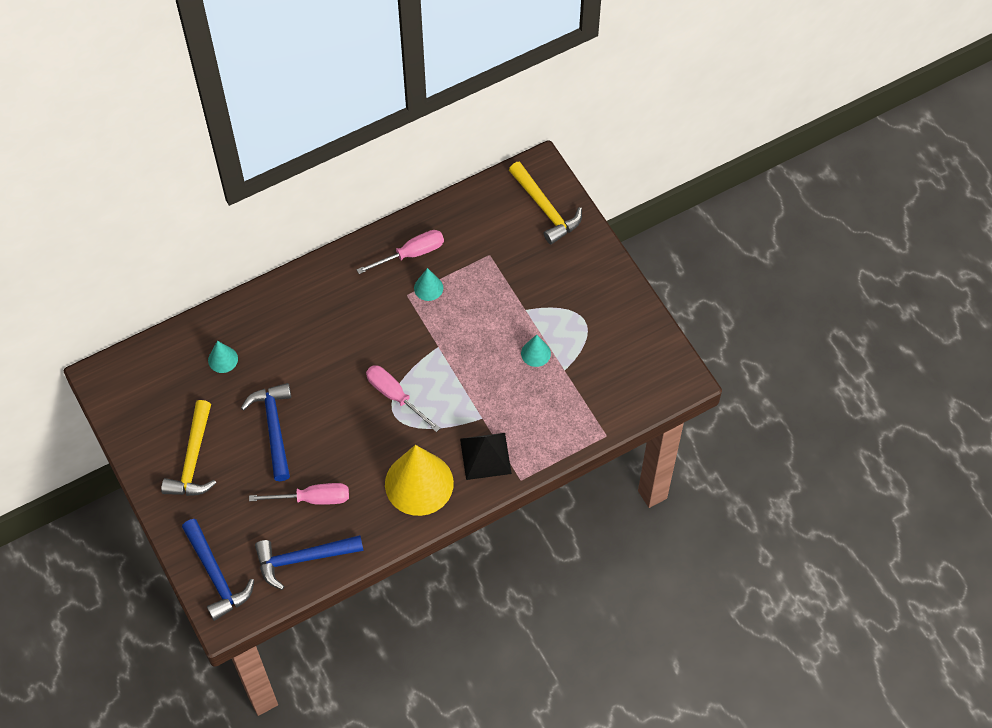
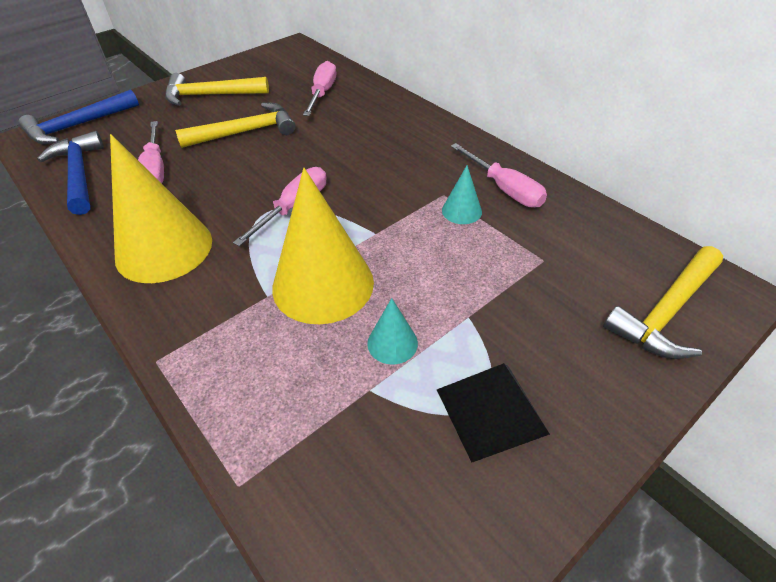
camera: 80 degrees right, 15 degrees down
turquoise cone [208,341,238,373] -> pink screwdriver [303,61,336,116]
blue hammer [241,383,291,481] -> yellow hammer [175,103,296,148]
black pyramid [460,433,512,480] -> black pyramid moved to [437,363,550,463]
none -> yellow cone [272,168,374,324]

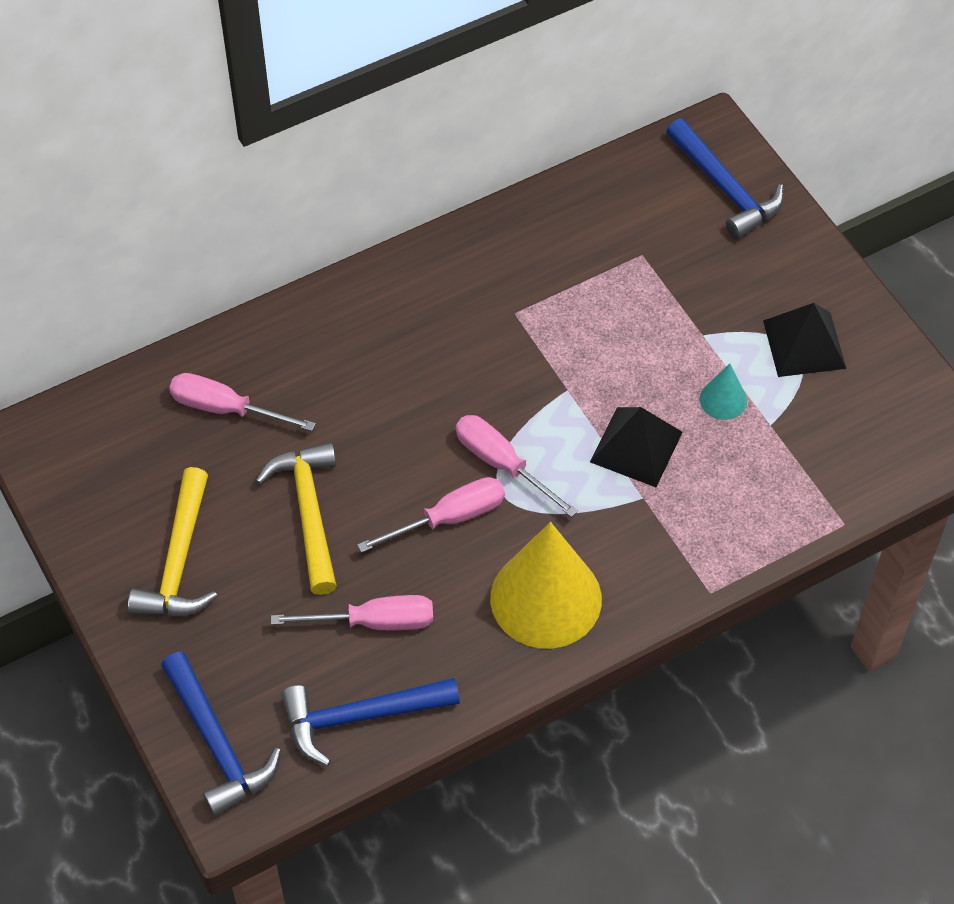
camera: 80 degrees left, 10 degrees up
yellow cone [272,168,374,324] -> black pyramid [590,407,683,487]
turquoise cone [442,165,482,224] -> none
pink screwdriver [451,143,547,208] -> pink screwdriver moved to [357,477,505,553]
yellow hammer [603,246,723,359] -> blue hammer [666,118,784,239]

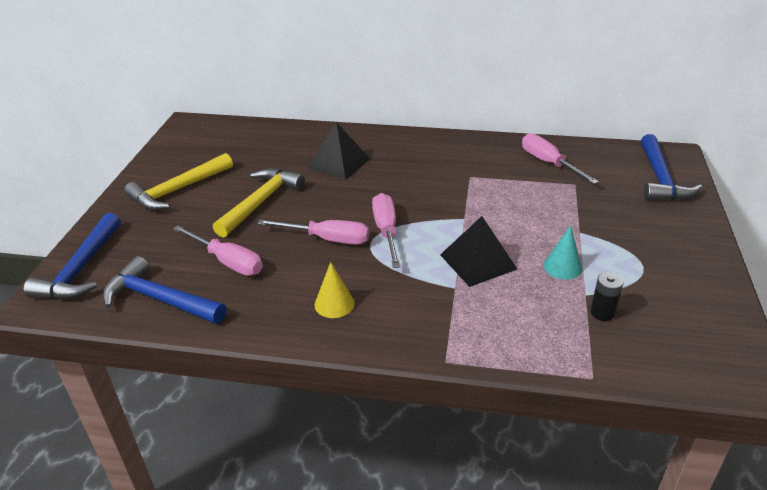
camera: 40 degrees right, 20 degrees down
pink screwdriver [169,373,316,431] -> pink screwdriver moved to [522,133,599,184]
yellow cone [490,522,602,649] -> yellow cone [314,262,355,318], size x0.45
black pyramid [763,303,846,377] -> black pyramid moved to [308,122,370,180]
none -> black battery [590,272,624,321]

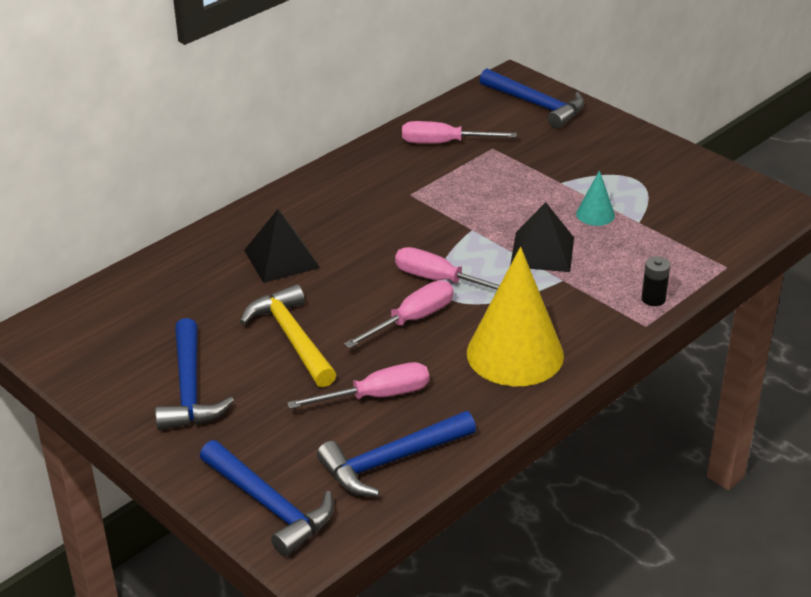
camera: 55 degrees left, 0 degrees up
yellow hammer [124,153,233,210] -> blue hammer [155,318,234,430]
yellow cone [314,262,355,318] -> yellow cone [467,247,564,386], size x2.22
black battery [590,272,624,321] -> black battery moved to [641,256,670,306]

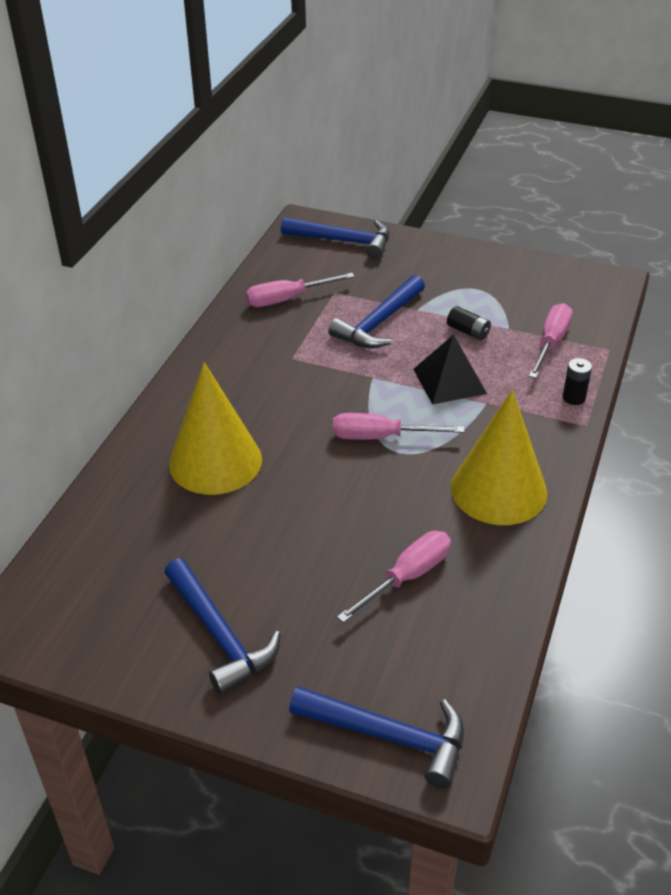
camera: 25 degrees left, 5 degrees up
yellow hammer [240,284,337,387] -> none
black pyramid [244,209,320,283] -> yellow cone [169,362,262,495]
blue hammer [317,411,476,497] -> blue hammer moved to [328,275,425,348]
pink screwdriver [344,281,454,349] -> pink screwdriver moved to [529,303,573,378]
turquoise cone [576,170,615,226] -> black battery [447,306,491,340]

